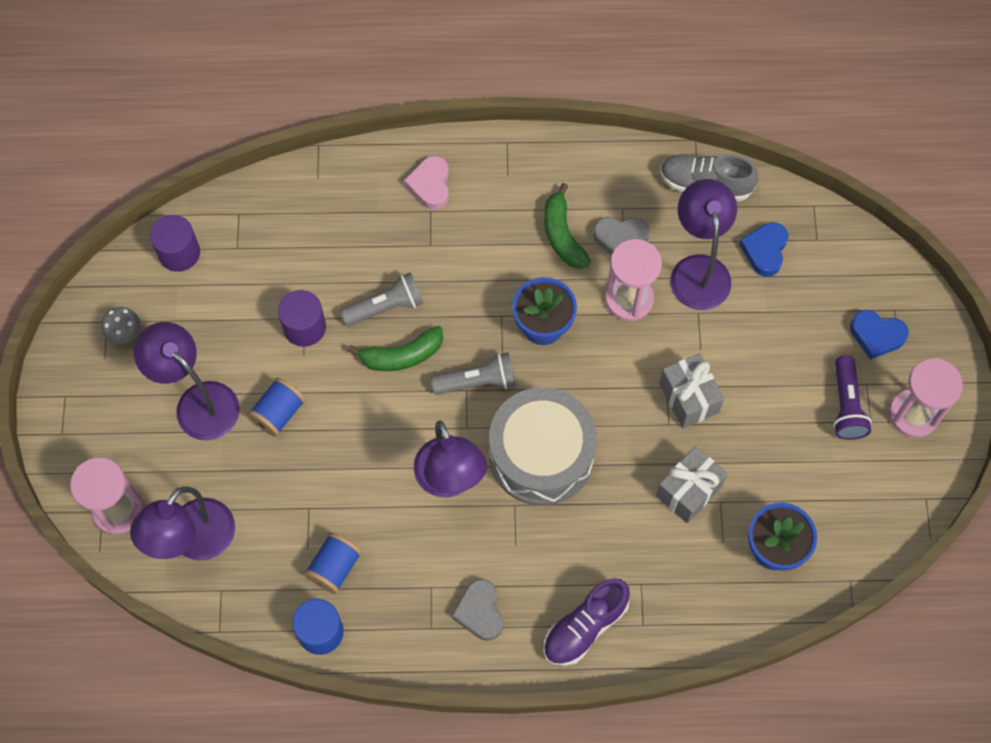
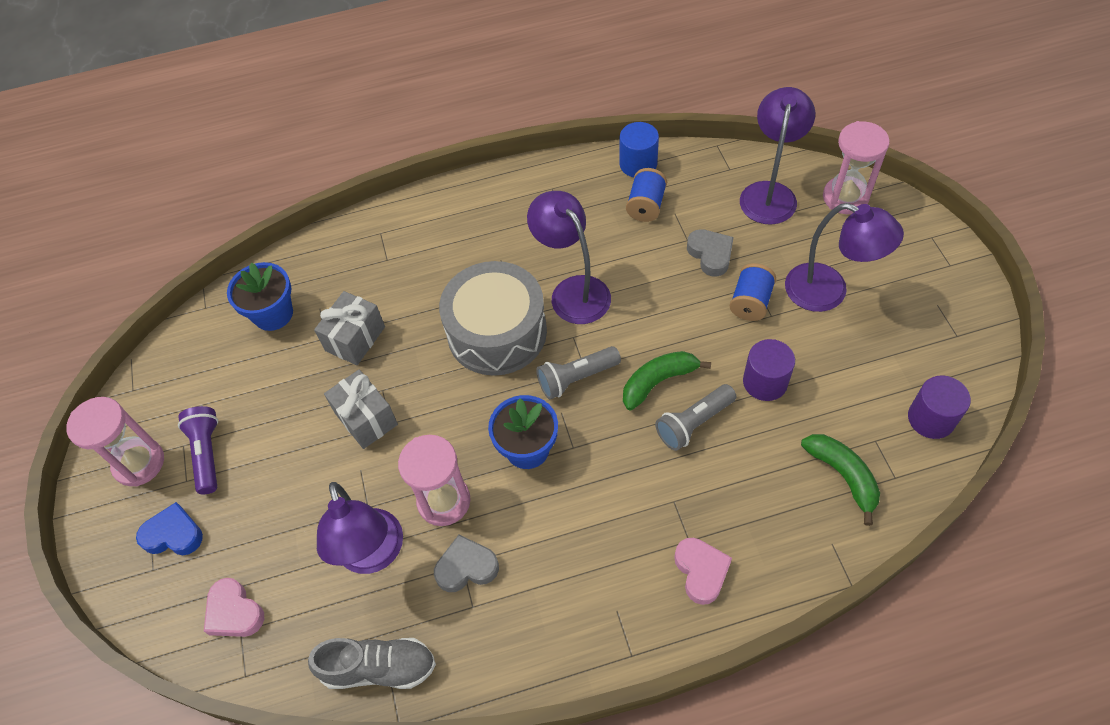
camera: 170 degrees right, 10 degrees down
grey mushroom [102,307,141,344] -> none
grey heart [452,579,503,641] -> grey heart moved to [687,229,734,277]
purple shoe [543,578,630,666] -> none
green banana [544,183,591,268] -> green banana moved to [801,434,880,526]
blue heart [739,222,788,277] -> none
none -> pink heart [204,578,264,637]

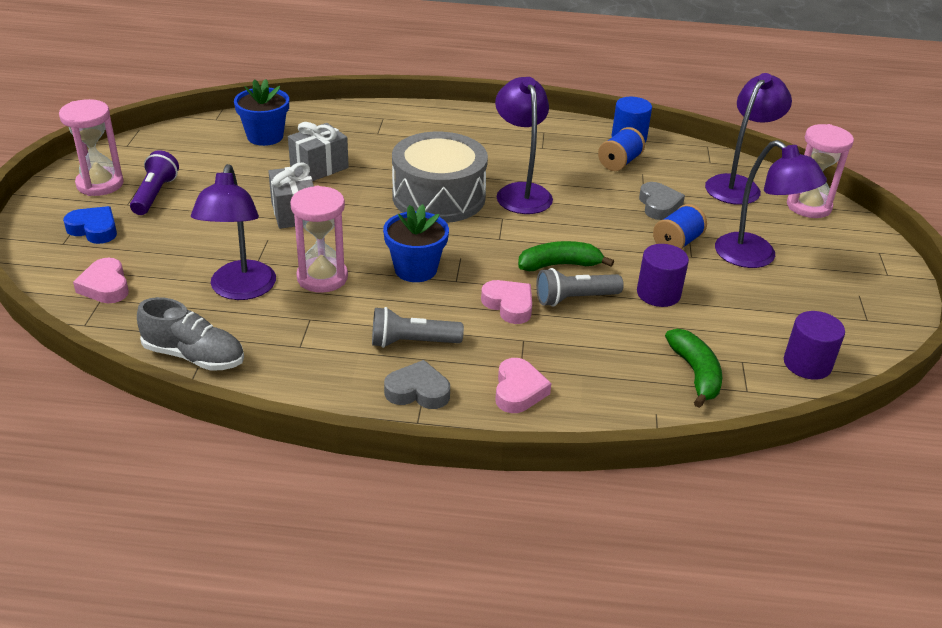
camera: 15 degrees right, 20 degrees down
grey heart [434,535,499,592] -> grey heart moved to [384,360,450,409]
grey flashlight [536,346,621,399] -> grey flashlight moved to [372,307,464,348]
none -> pink heart [481,280,532,324]

